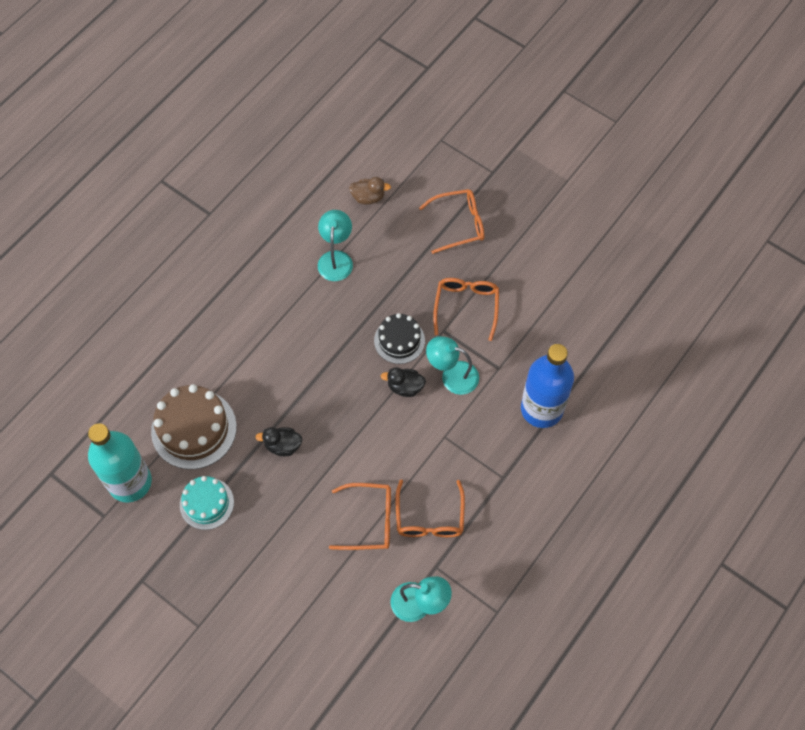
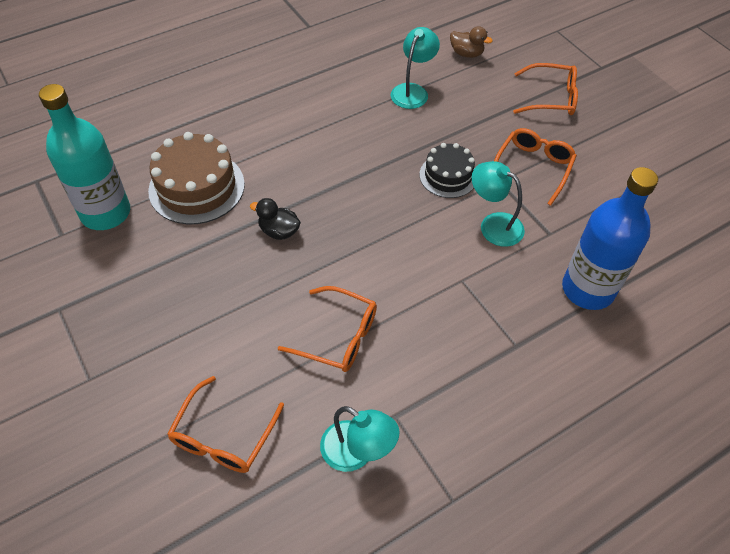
camera: 20 degrees right, 10 degrees down
turquoise cake [180,476,234,530] -> none
black duck [381,367,426,397] -> none
orange glasses [396,479,465,537] -> orange glasses moved to [167,376,284,473]

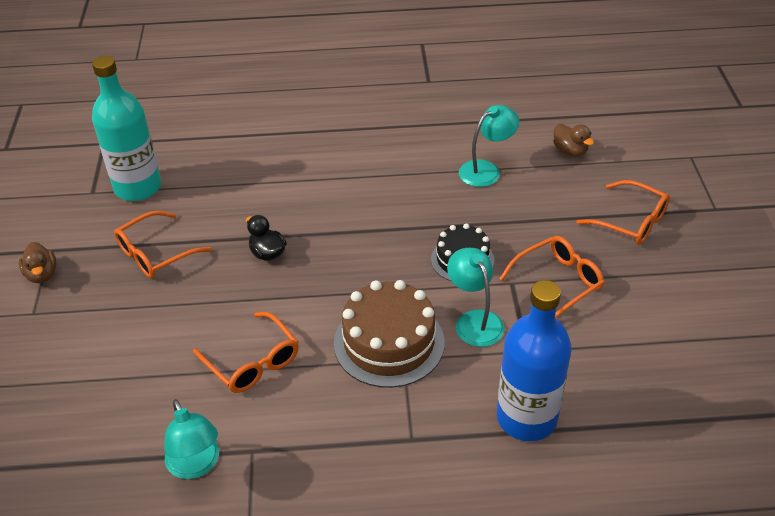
camera: 30 degrees right, 10 degrees down
brown cake [148,132,245,224] -> brown cake moved to [334,280,445,388]
orange glasses [167,376,284,473] -> orange glasses moved to [114,211,212,278]
none -> brown duck [19,242,57,283]

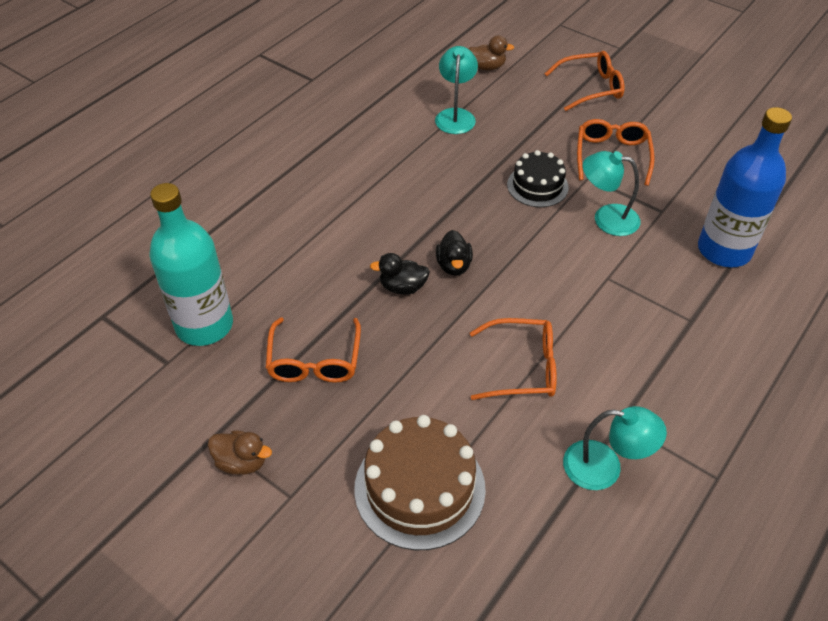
camera: 50 degrees left, 5 degrees up
brown cake [334,280,445,388] -> brown cake moved to [354,415,486,550]
none -> black duck [436,230,473,276]

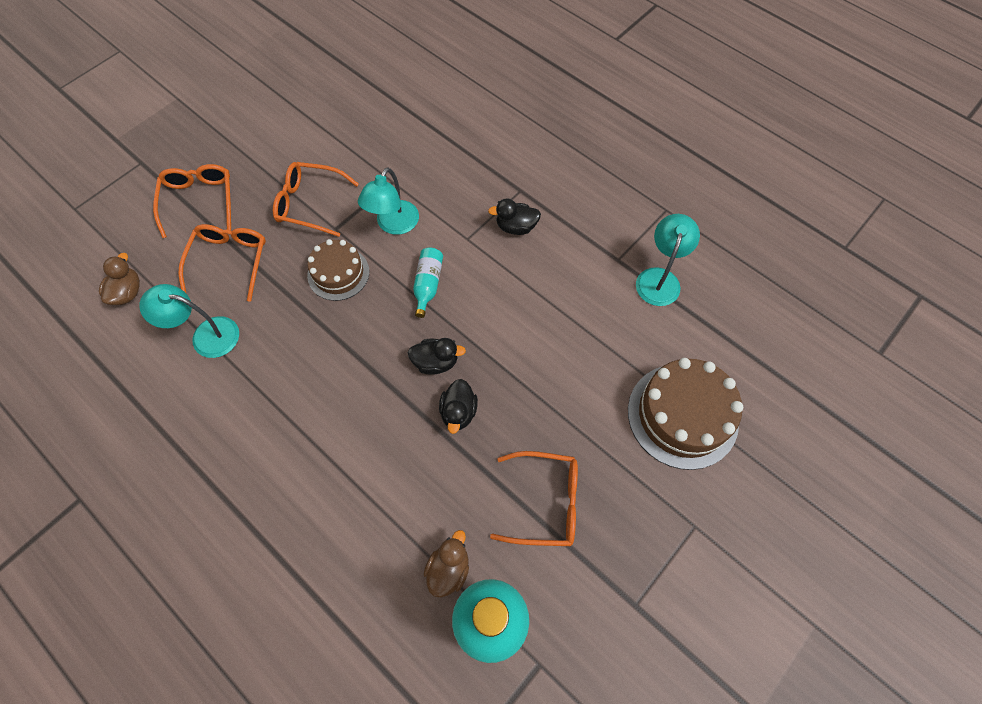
camera: 85 degrees left, 15 degrees up
brown duck [208,430,272,475] -> brown duck moved to [423,530,469,598]
orange glasses [470,318,557,400] -> orange glasses moved to [178,224,266,302]
black cake [507,150,569,207] -> brown cake [307,239,369,301]
blue bottle [698,107,792,267] -> none
none -> turquoise bottle [413,247,443,318]
none -> black duck [488,198,541,235]

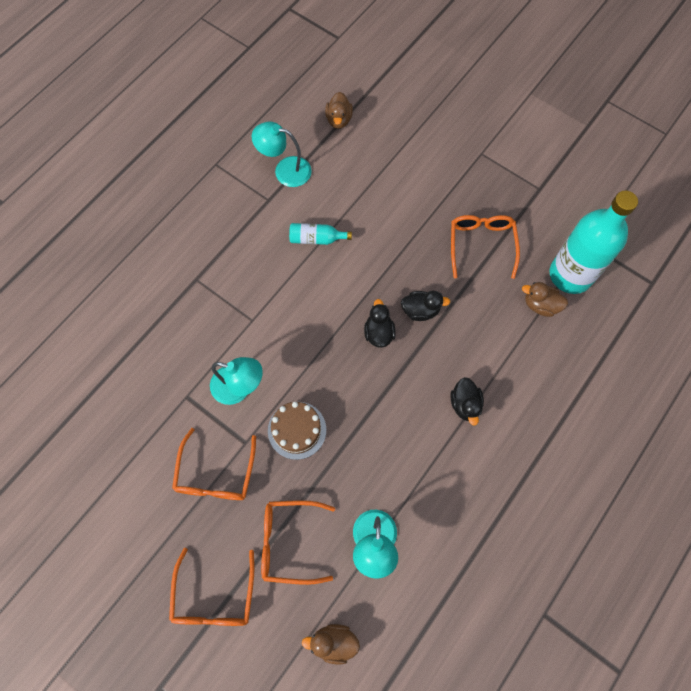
camera: 95 degrees left, 5 degrees up
orange glasses [153,164,231,238] -> orange glasses turned 75 degrees counterclockwise [169,548,255,626]
turquoise bottle [413,247,443,318] -> turquoise bottle moved to [289,223,352,245]
black duck [488,198,541,235] -> black duck moved to [450,377,484,426]
brown cake [628,358,743,470] -> none
none -> brown duck [325,92,353,129]

